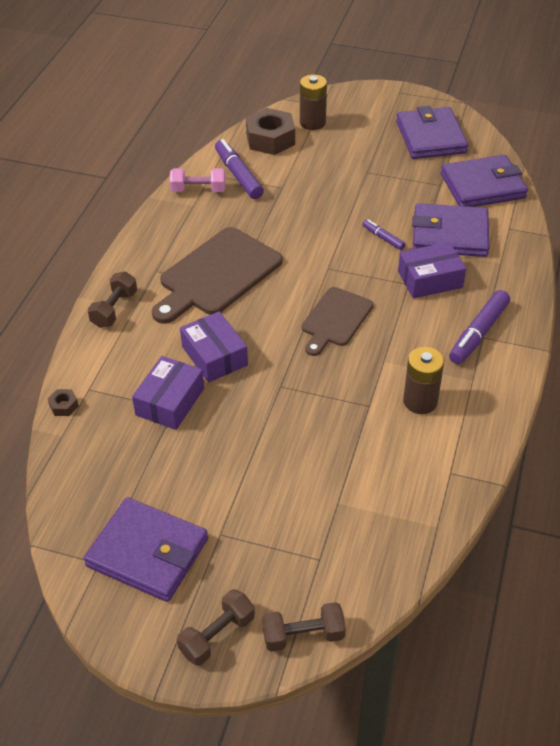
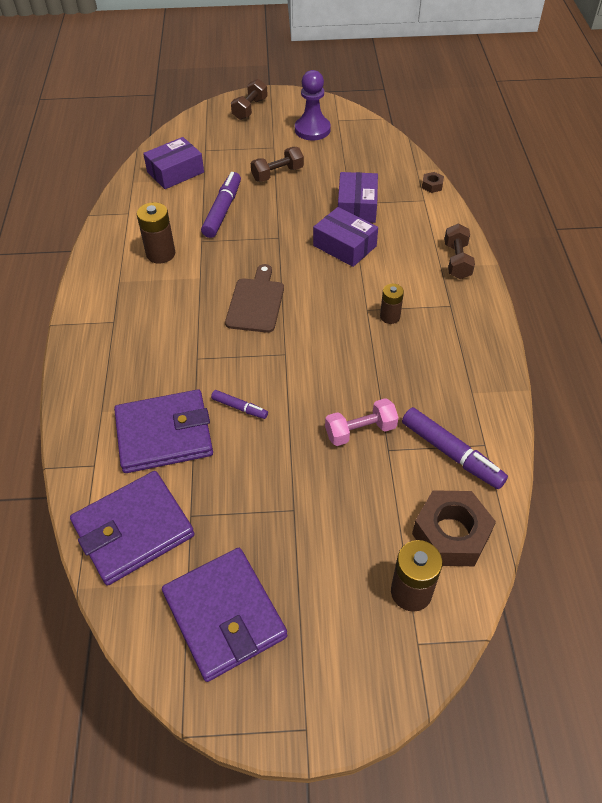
camera: 160 degrees right, 5 degrees up
purple wallet [84,497,208,602] -> purple pawn [295,70,331,140]
brown cutting board [152,227,282,324] -> brown battery [380,284,404,324]
pink dumbbell [170,168,225,192] -> pink dumbbell moved to [325,398,399,446]
brown dumbbell [262,602,346,652] -> brown dumbbell moved to [251,147,304,182]
purple box [398,242,466,299] -> purple box moved to [143,137,204,189]
purple marker [449,290,510,364] -> purple marker moved to [201,172,241,238]

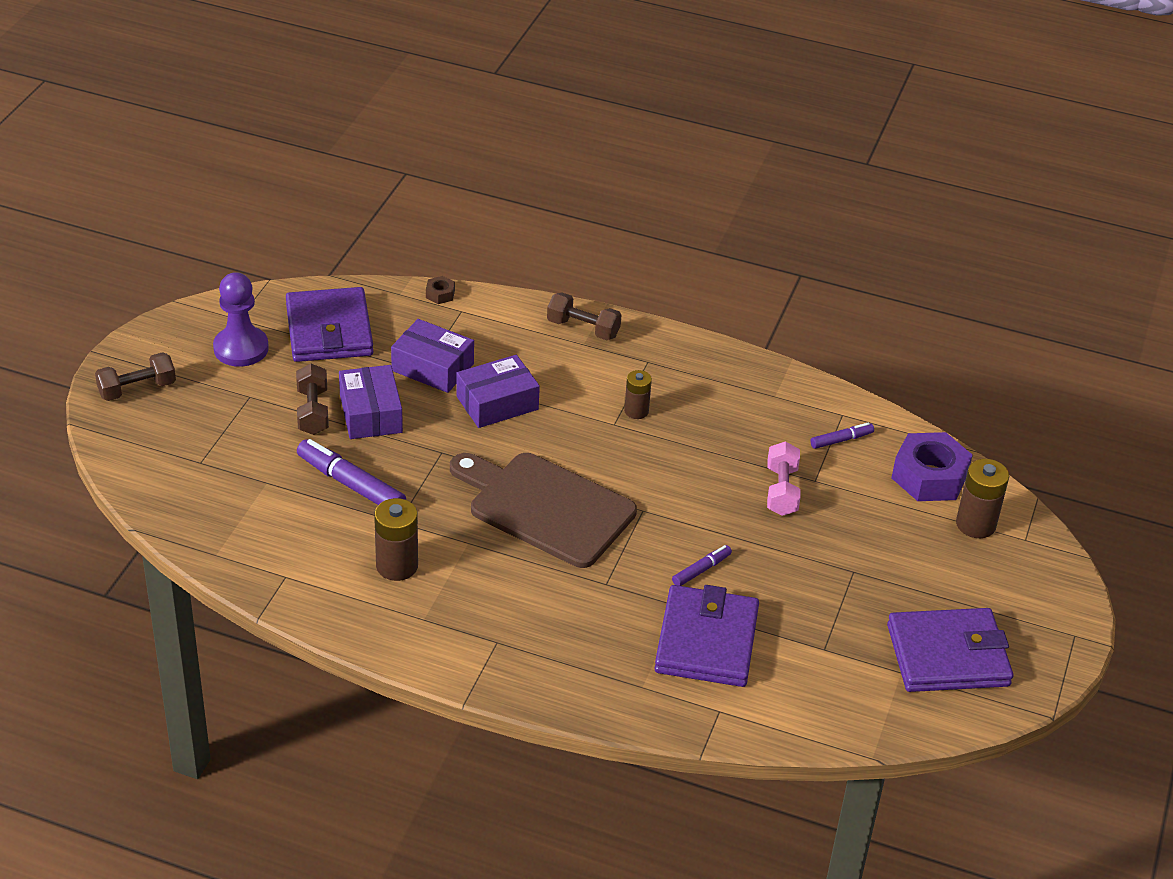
camera: 70 degrees left, 10 degrees down
purple wallet [70,471,194,586] -> purple wallet moved to [286,287,373,362]
purple box [143,137,204,189] -> purple box moved to [339,365,403,439]
brown cutting board [225,264,284,333] -> brown cutting board [450,453,637,568], size x1.62
brown dumbbell [231,79,268,120] -> brown dumbbell turned 75 degrees counterclockwise [95,352,176,401]
purple marker [402,407,508,489] -> purple marker [810,422,874,449], size x0.54
brown nut [412,490,496,566] -> purple nut [891,432,973,501]

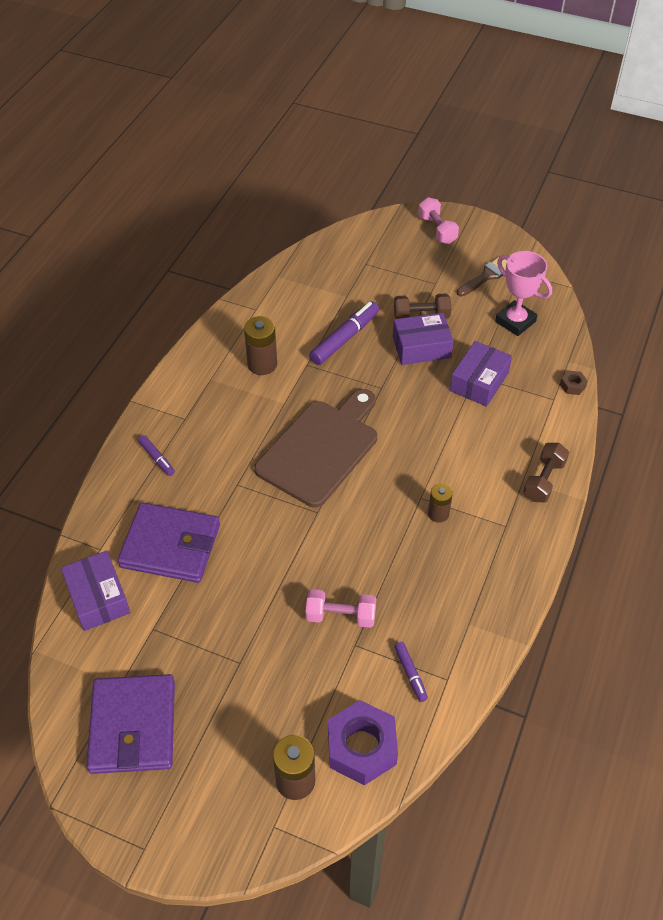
camera: 95 degrees right, 10 degrees up
brown dumbbell [95,352,176,401] -> pink dumbbell [418,197,459,244]
purple pawn [213,272,269,367] -> brown brush [457,257,507,296]
purple wallet [286,287,373,362] -> pink trophy [495,251,552,336]
purple box [456,355,540,428] -> purple box moved to [61,551,130,631]
purple marker [672,545,732,586] -> purple marker moved to [138,435,175,476]

